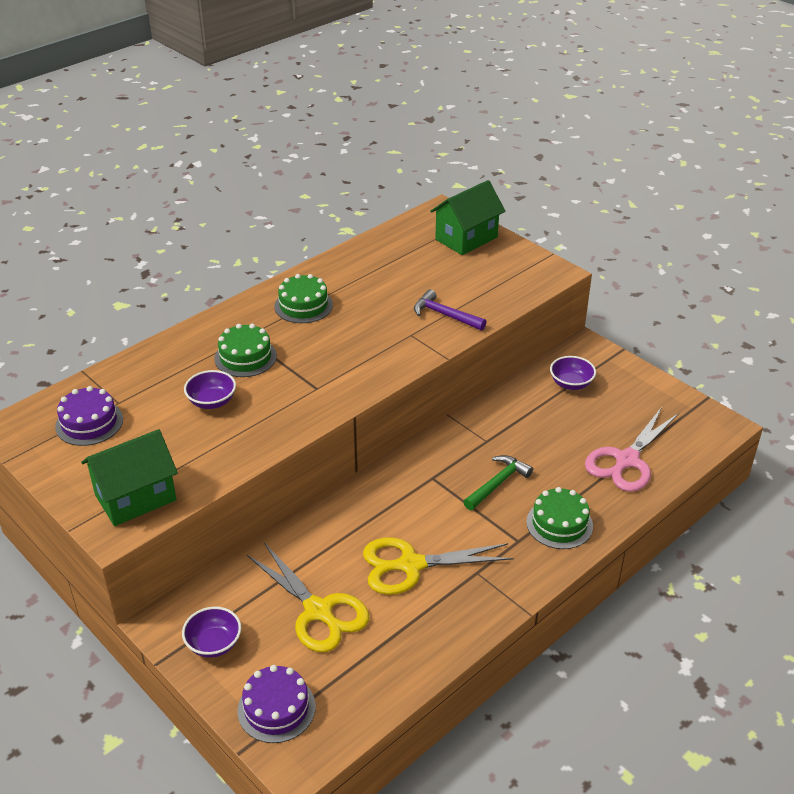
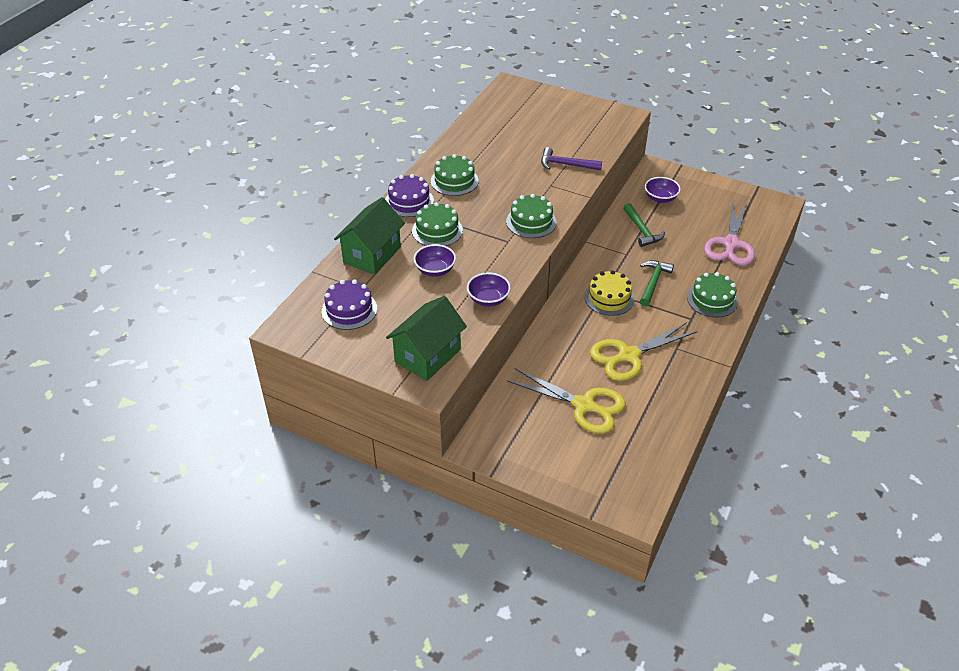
camera: 20 degrees left, 5 degrees up
purple bowl [182,607,241,658] -> purple bowl moved to [467,272,511,307]
purple cake [238,665,315,743] -> purple cake moved to [385,174,434,217]
green house [430,180,505,255] -> green house moved to [334,197,405,275]
none -> green cake [506,194,557,238]
none -> yellow cake [584,270,635,316]
none -> green hammer [623,203,665,247]

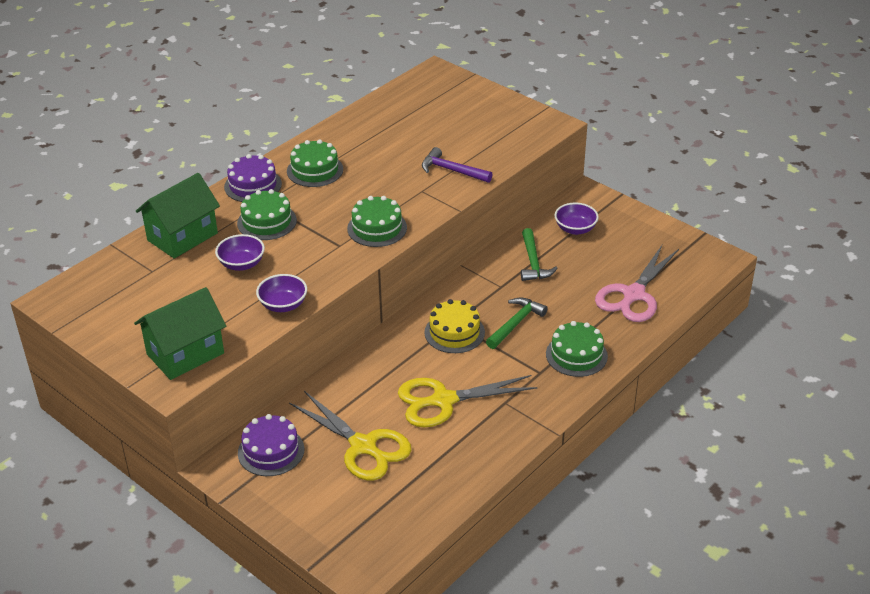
camera: 15 degrees right, 5 degrees down
purple cake [322,279,377,330] -> purple cake moved to [238,414,304,476]

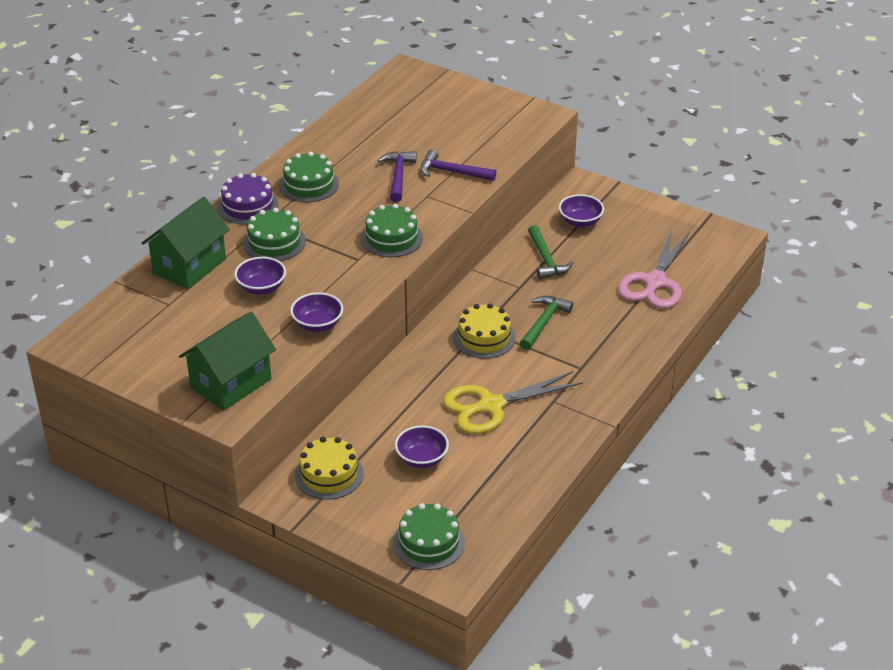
camera: 10 degrees left, 0 degrees up
purple cake [238,414,304,476] -> yellow cake [295,437,364,500]
yellow scissors [289,391,411,480] -> purple bowl [395,425,449,468]
green cake [546,321,608,377] -> green cake moved to [393,503,465,570]
none -> purple hammer [378,151,417,202]

